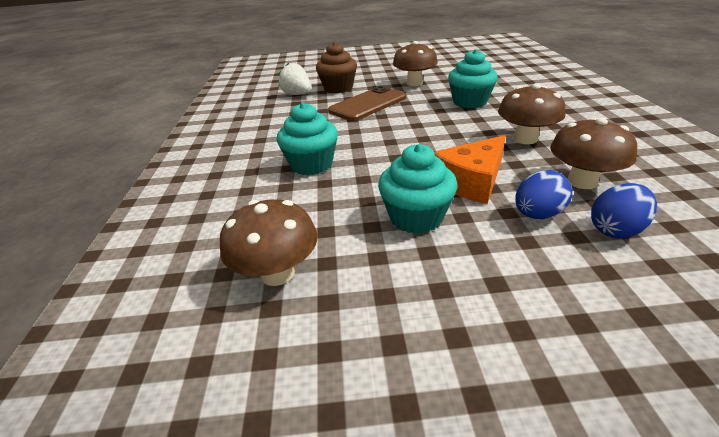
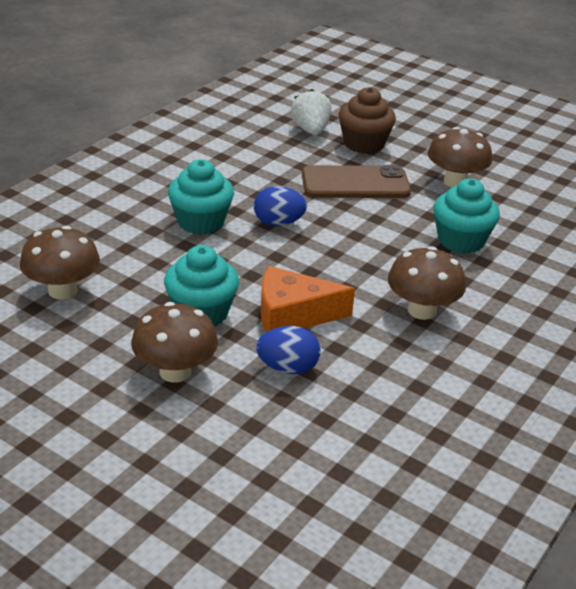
camera: 35 degrees right, 0 degrees up
brown mushroom [550,118,637,189] -> brown mushroom moved to [131,302,218,382]
blue egg [591,183,657,238] -> blue egg moved to [254,186,307,226]

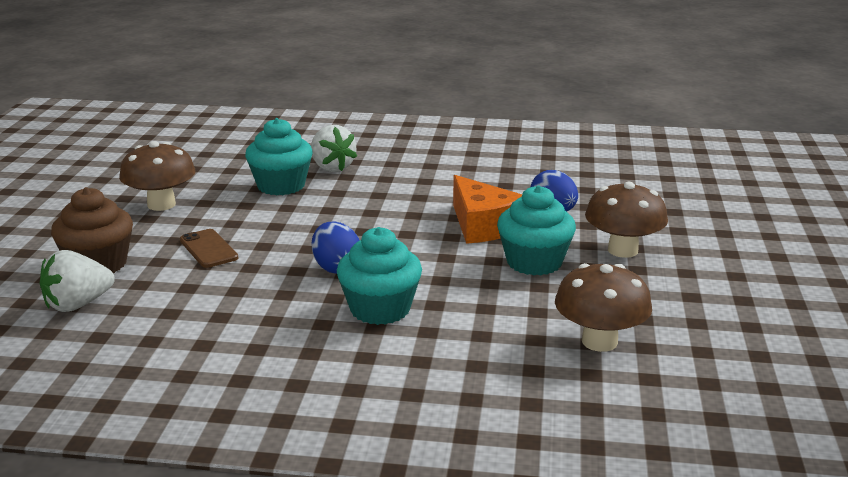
camera: 115 degrees left, 10 degrees down
brown phone [302,165,411,198] -> brown phone [180,229,238,268], size x0.56
brown mushroom [388,246,466,320] -> none
none -> white strawberry [311,125,357,172]

